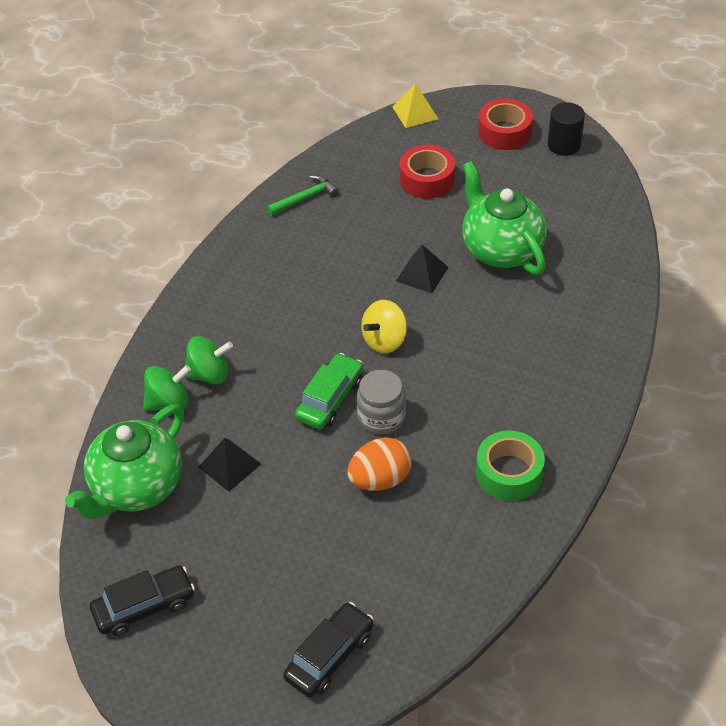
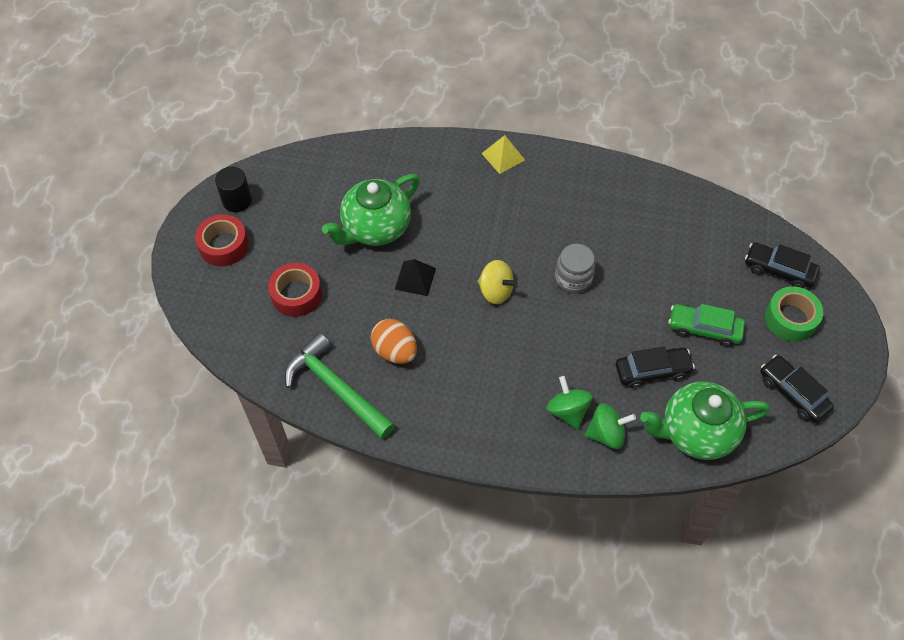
camera: 105 degrees left, 10 degrees up
green teapot [65,404,184,520] -> green teapot turned 150 degrees clockwise [640,381,770,460]
green spinning top [143,365,191,411] -> green spinning top turned 120 degrees clockwise [584,403,636,449]
black pyramid [198,438,261,492] -> black car [616,346,695,388]
green hammer [267,175,339,216] -> green hammer [285,333,395,439], size x1.86
green car [295,353,363,429] -> green car moved to [669,304,745,347]
orange egg [347,437,412,491] -> orange egg moved to [371,319,417,364]
yellow pyramid [393,83,438,128] -> yellow pyramid moved to [481,135,525,174]
green tape [476,431,545,501] -> green tape moved to [765,286,823,341]

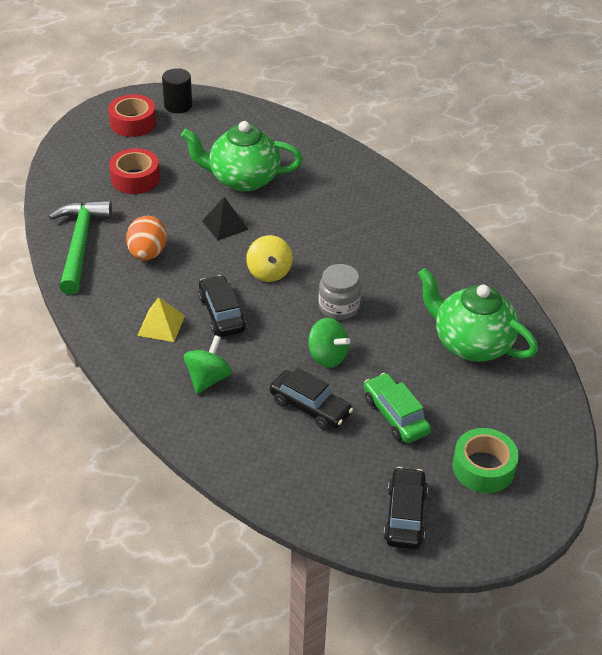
camera: 45 degrees right, 15 degrees down
yellow pyramid [481,135,525,174] -> yellow pyramid moved to [137,297,185,342]
green spinning top [584,403,636,449] -> green spinning top moved to [308,318,350,368]
green teapot [640,381,770,460] -> green teapot moved to [418,268,538,362]
black car [745,242,820,288] -> black car moved to [198,275,246,337]

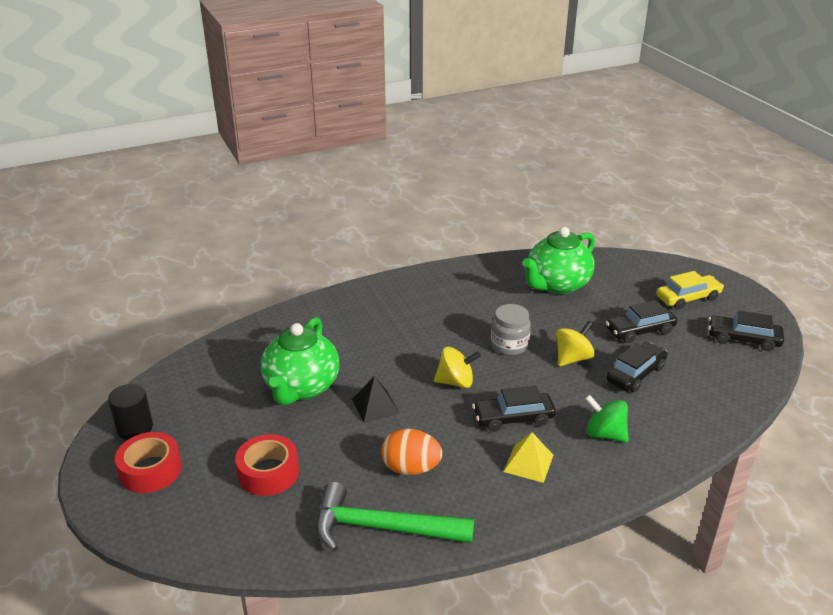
camera: 80 degrees left, 10 degrees down
green spinning top [308,318,350,368] -> yellow spinning top [556,321,595,366]
green car [364,373,431,443] -> black car [606,300,677,343]
green tape [452,428,519,493] -> yellow car [656,271,724,310]

